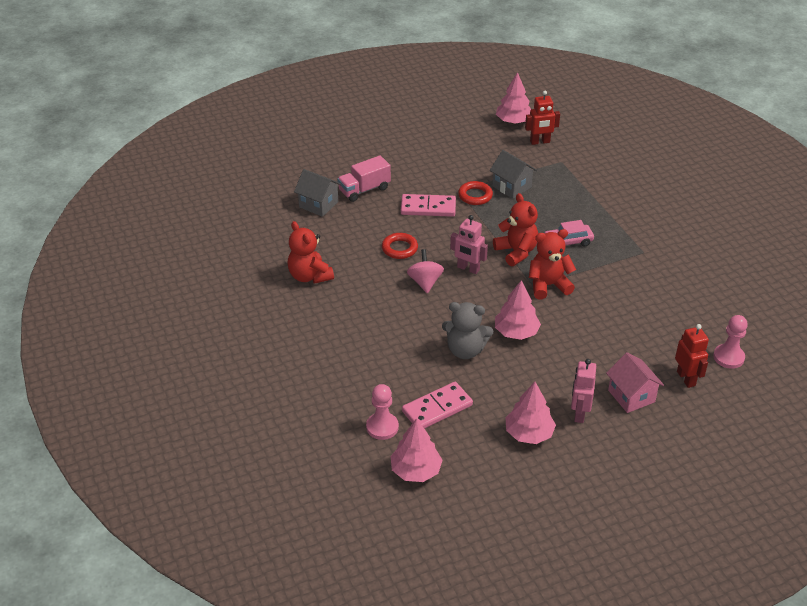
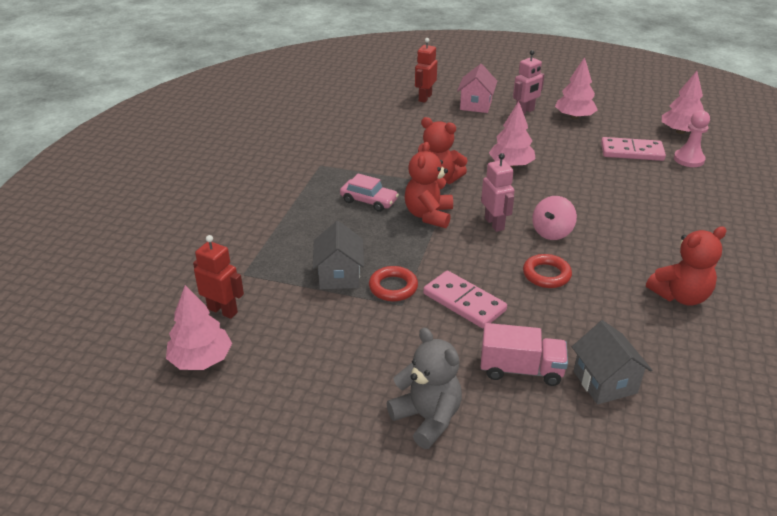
camera: 140 degrees left, 5 degrees down
red teddy bear [288,221,334,284] -> red teddy bear turned 60 degrees clockwise [646,226,727,306]
grey teddy bear [442,302,493,359] -> grey teddy bear moved to [386,328,462,449]
pink pawn [713,315,748,369] -> none

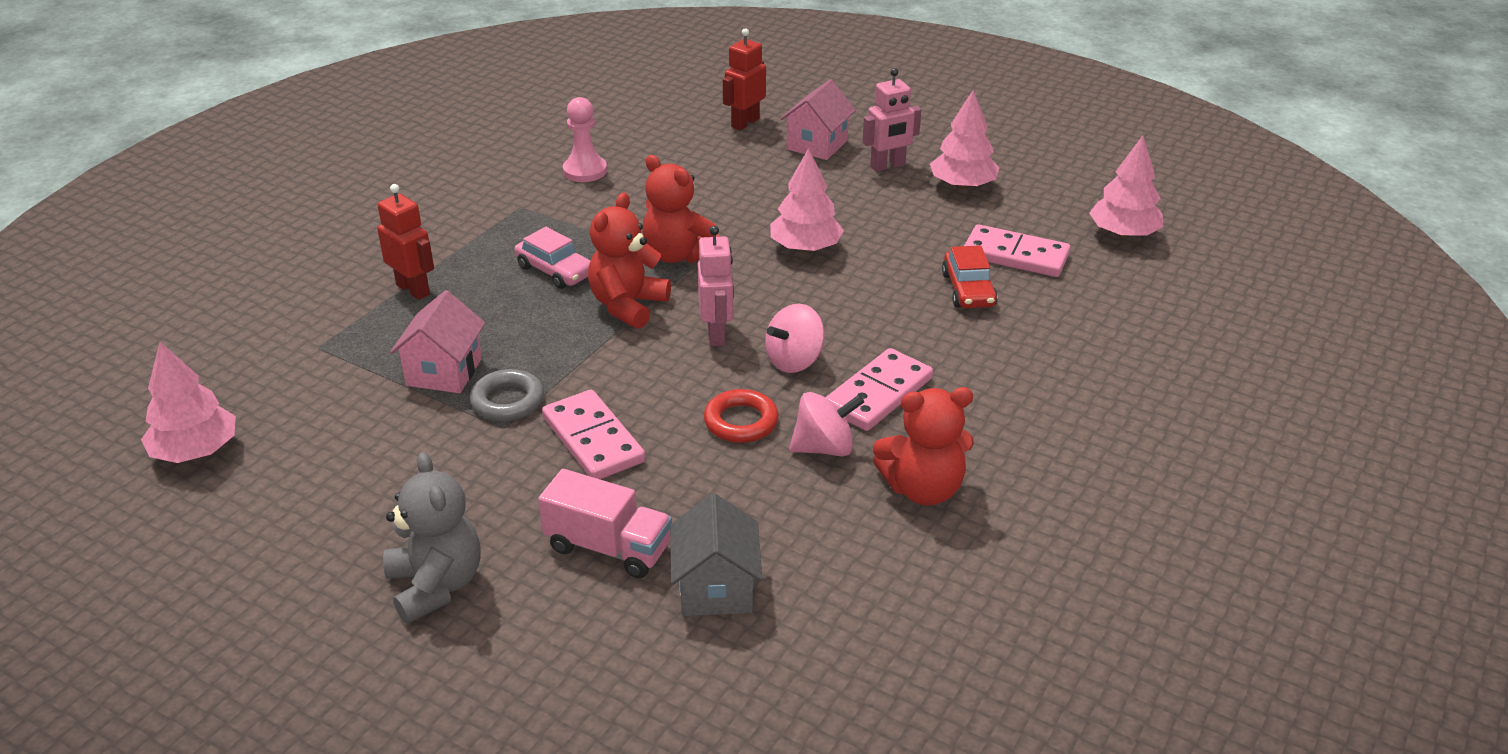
camera: 15 degrees right, 0 degrees up
red robot [193,235,244,319] -> red robot moved to [377,184,434,300]
grey house [313,221,364,289] -> pink house [390,290,485,393]
red ring [369,266,418,301] -> grey ring [470,369,544,421]
pink pawn [674,110,710,167] -> pink pawn moved to [563,97,607,182]
none -> pink spinning top [789,392,864,456]
none -> pink domino [825,348,933,431]
none -> red car [942,245,998,308]

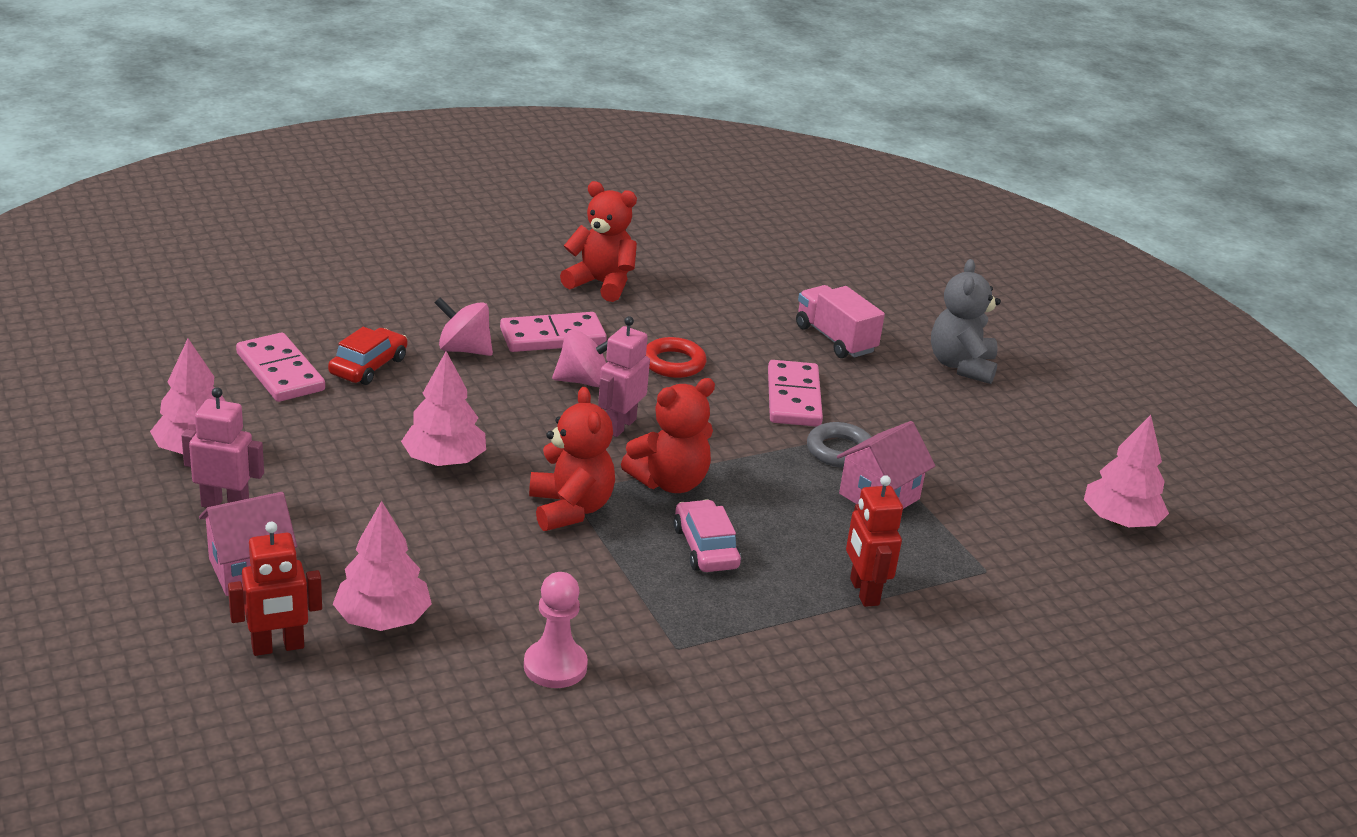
camera: 150 degrees left, 5 degrees down
grey house [670,493,762,616] -> none
pink spinning top [789,392,864,456] -> pink spinning top moved to [435,297,493,356]
pink tree [1089,136,1164,238] -> pink tree moved to [333,501,432,631]

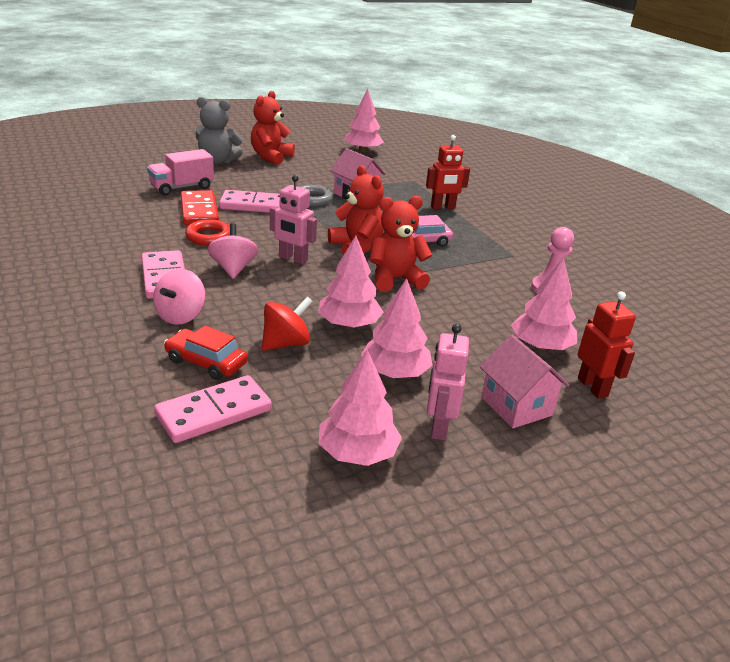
camera: 90 degrees left, 0 degrees up
red teddy bear [560,181,637,302] -> red teddy bear moved to [251,91,295,165]
none -> red domino [181,190,219,225]
none -> red spinning top [262,297,313,351]
none -> pink tree [361,278,433,378]

